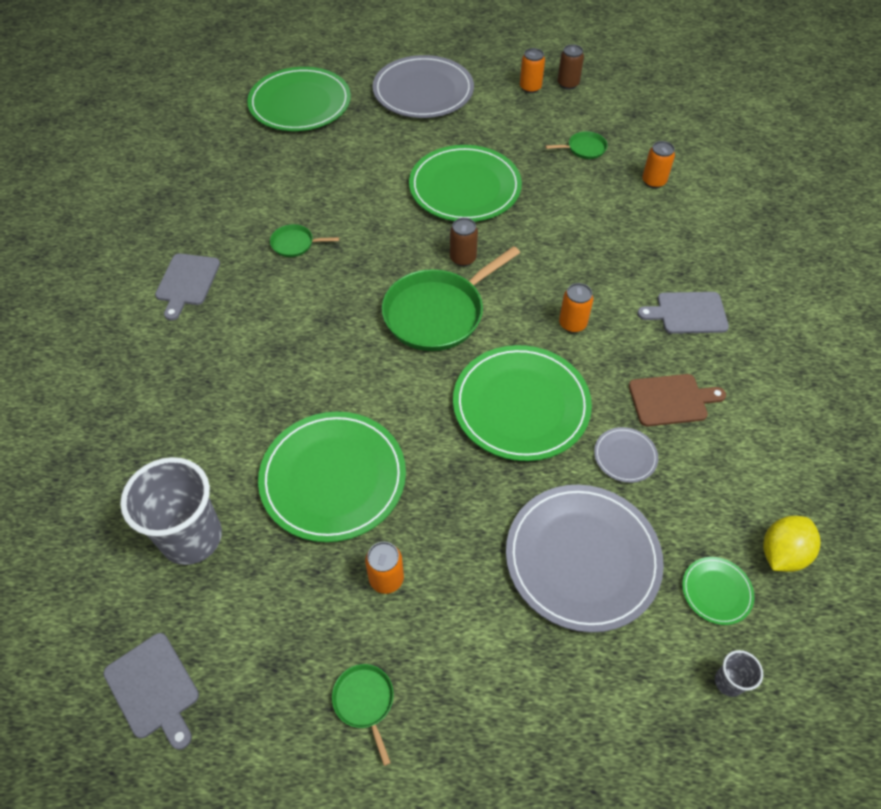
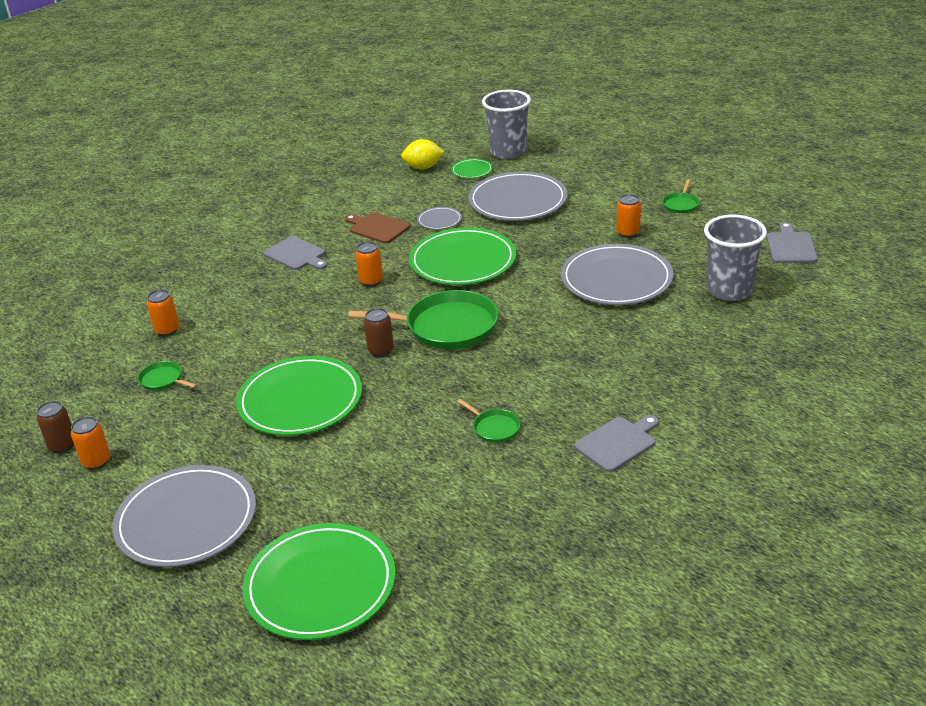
camera: 135 degrees left, 20 degrees down
green plate [258,412,406,542] -> grey plate [561,244,673,305]
grey cup [715,650,763,697] -> grey cup [482,90,531,159], size x2.32

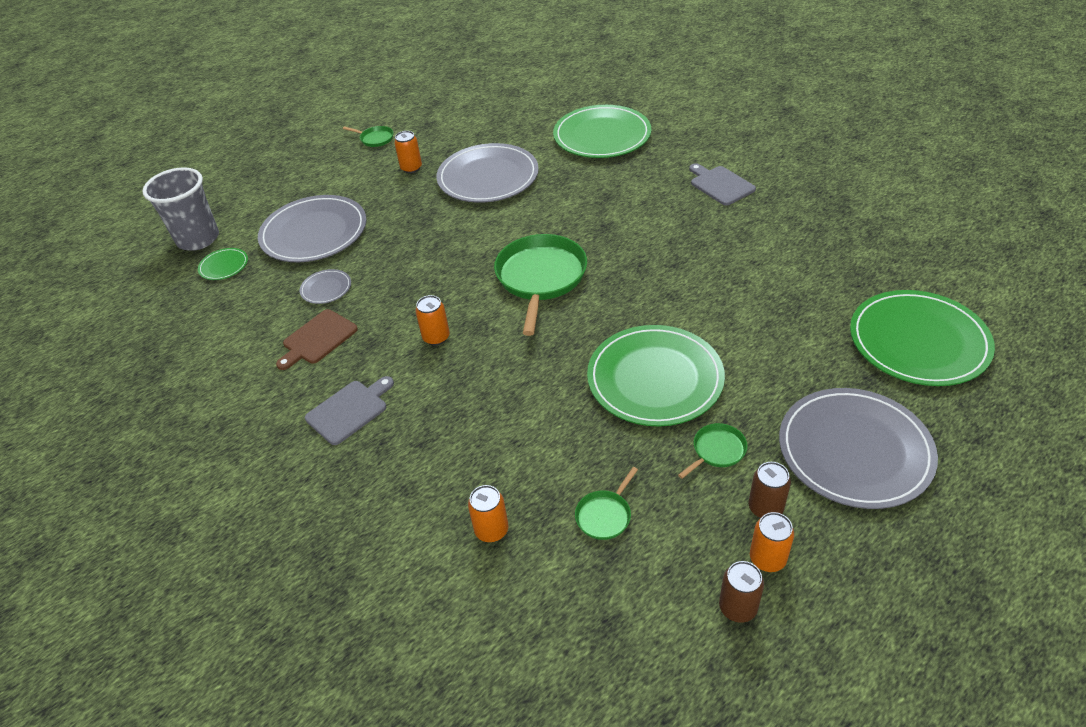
camera: 85 degrees left, 10 degrees up
brown can [364,308,394,357] -> brown can moved to [749,462,791,518]
yellow lemon [401,139,444,170] -> none
green plate [409,227,516,285] -> green plate moved to [553,105,651,158]
green pan [457,399,520,443] -> green pan moved to [678,423,747,479]
grey cup [704,215,767,301] -> none
grey cutting board [766,222,818,263] -> none

